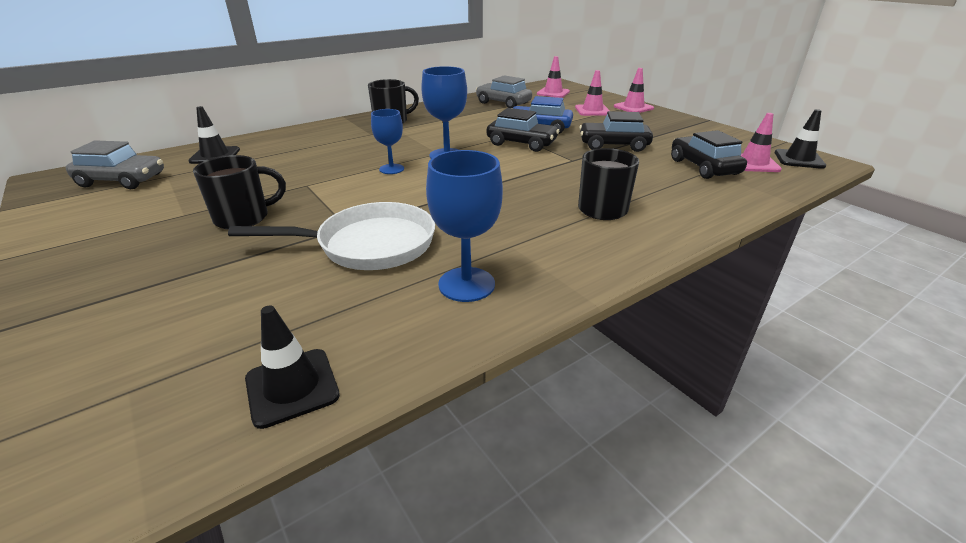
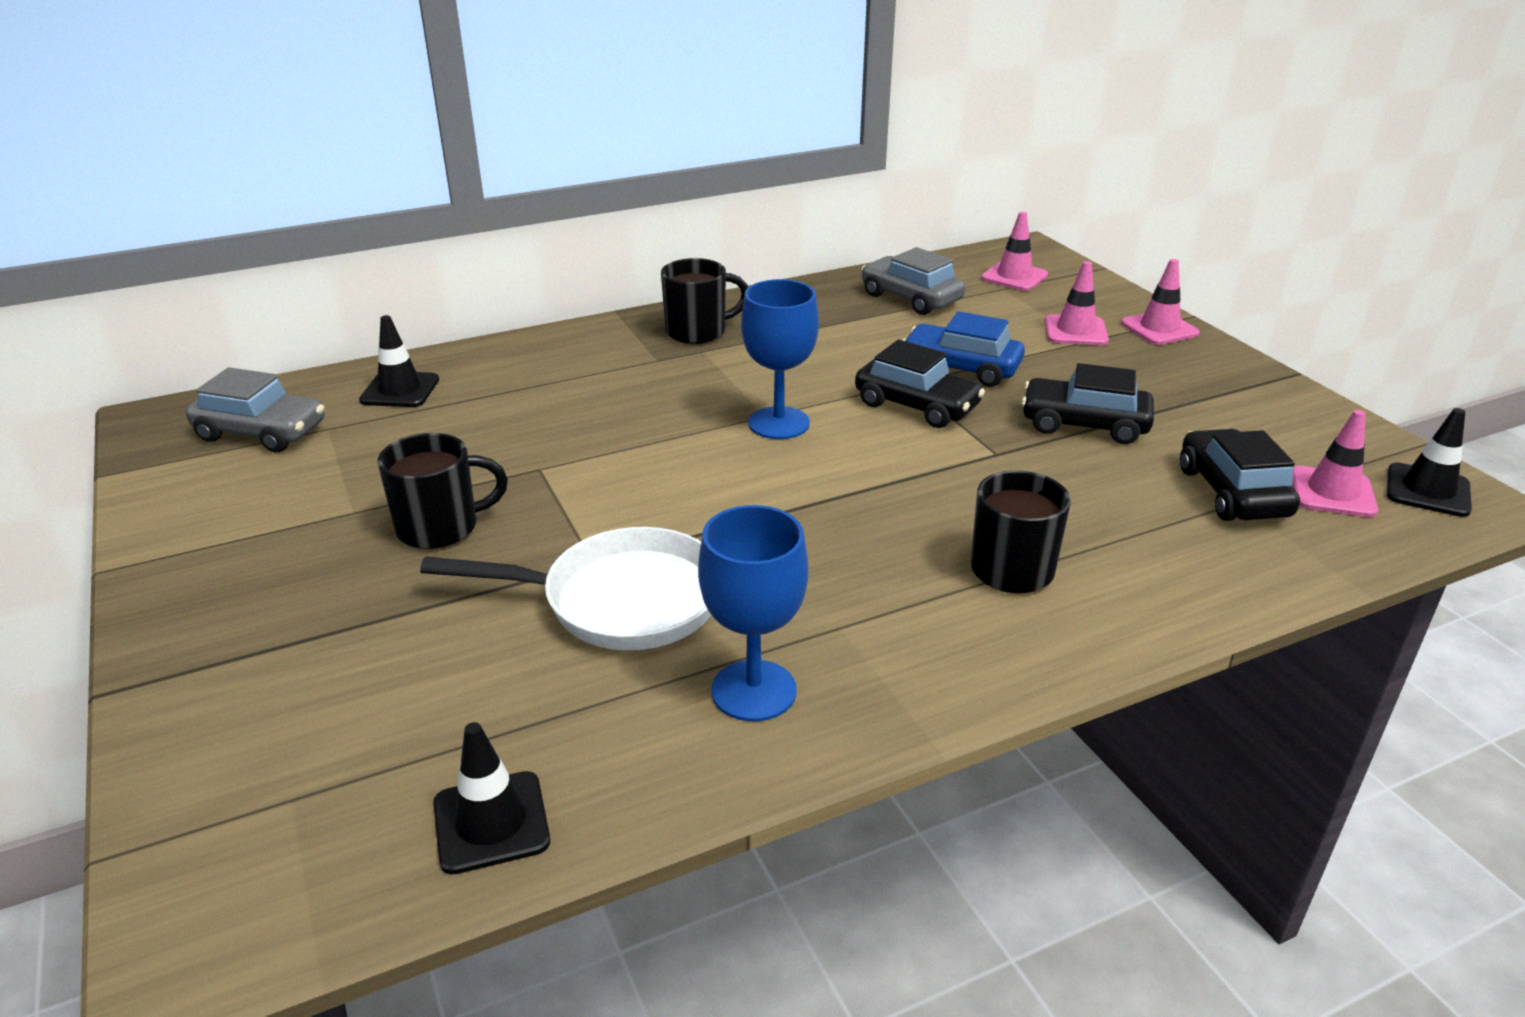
camera: 10 degrees right, 0 degrees up
blue goblet [371,109,404,174] -> none

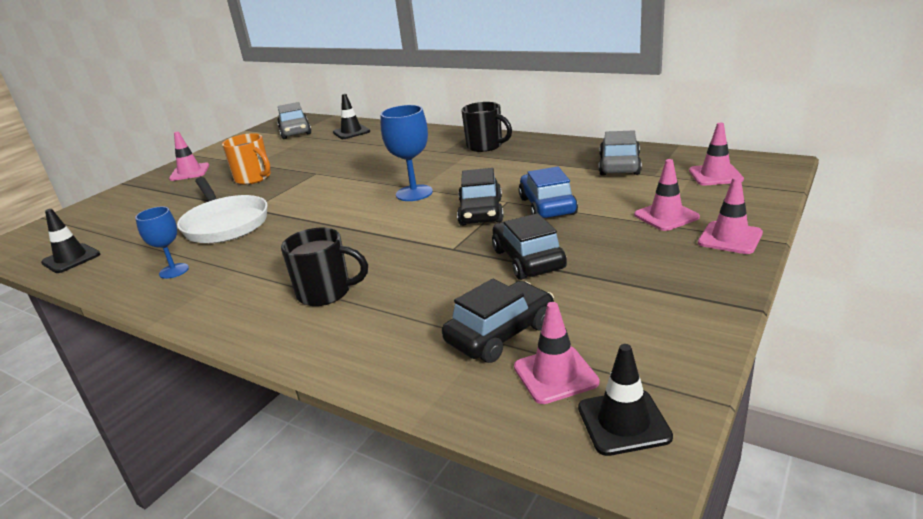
camera: 60 degrees right, 5 degrees down
black mug [377,433,508,549] -> orange mug [222,133,271,185]
blue goblet [698,505,808,721] -> blue goblet [135,206,189,279], size x0.66
none -> pink traffic cone [169,132,209,181]

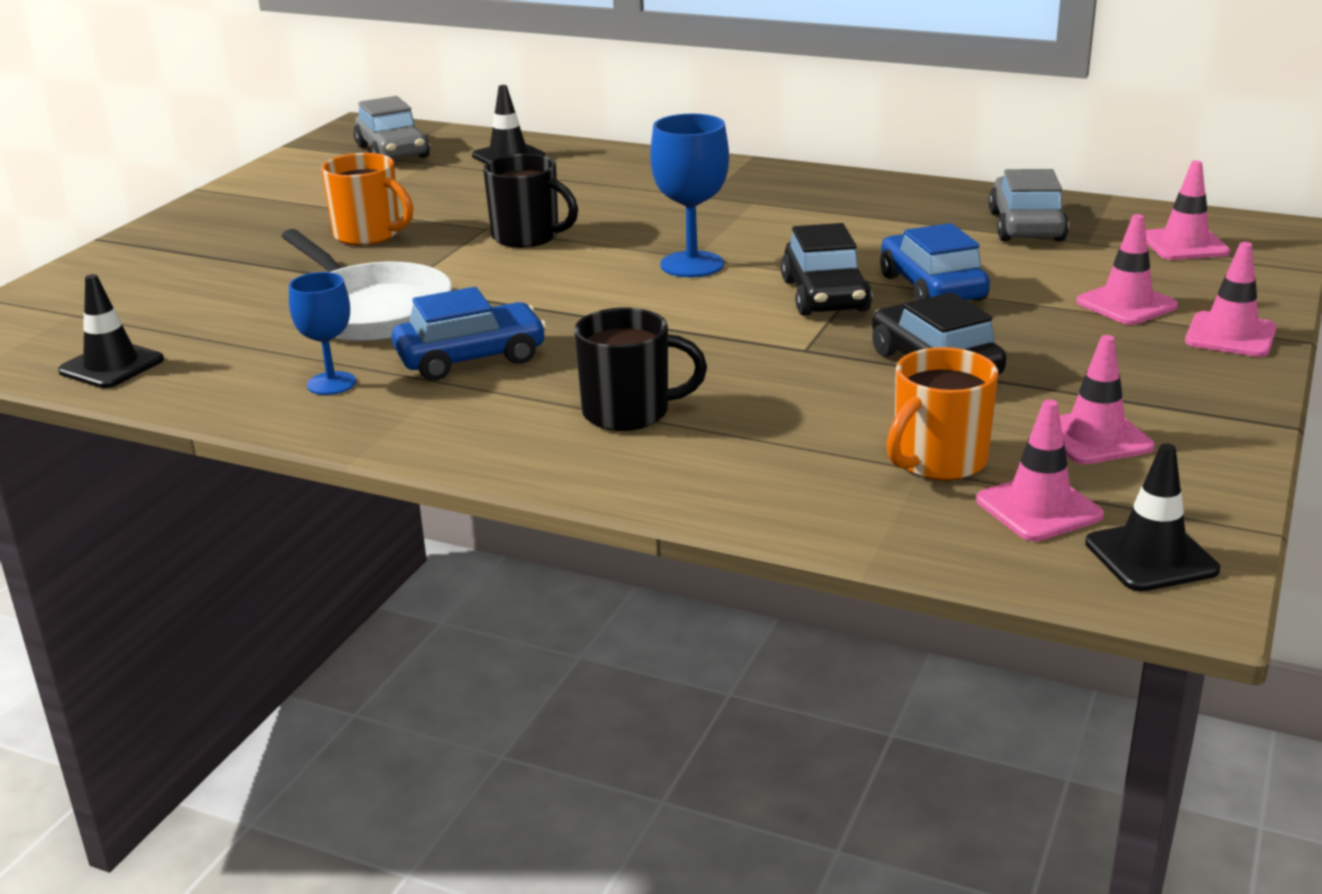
camera: 10 degrees left, 0 degrees up
pink traffic cone [169,132,209,181] -> pink traffic cone moved to [1059,335,1155,465]
black car [442,279,554,363] -> orange mug [886,347,998,481]
black mug [461,102,512,152] -> black mug moved to [483,154,578,248]
none -> blue car [392,287,547,381]

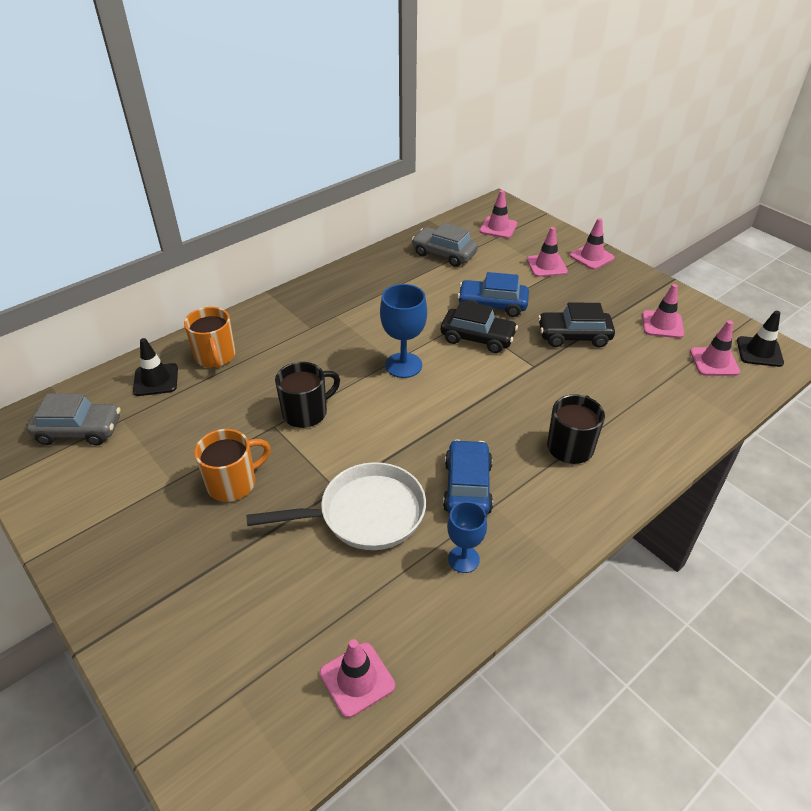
camera: 65 degrees left, 15 degrees up
black traffic cone [58,274,164,388] -> pink traffic cone [320,639,395,718]
orange mug [886,347,998,481] -> orange mug moved to [184,307,236,368]

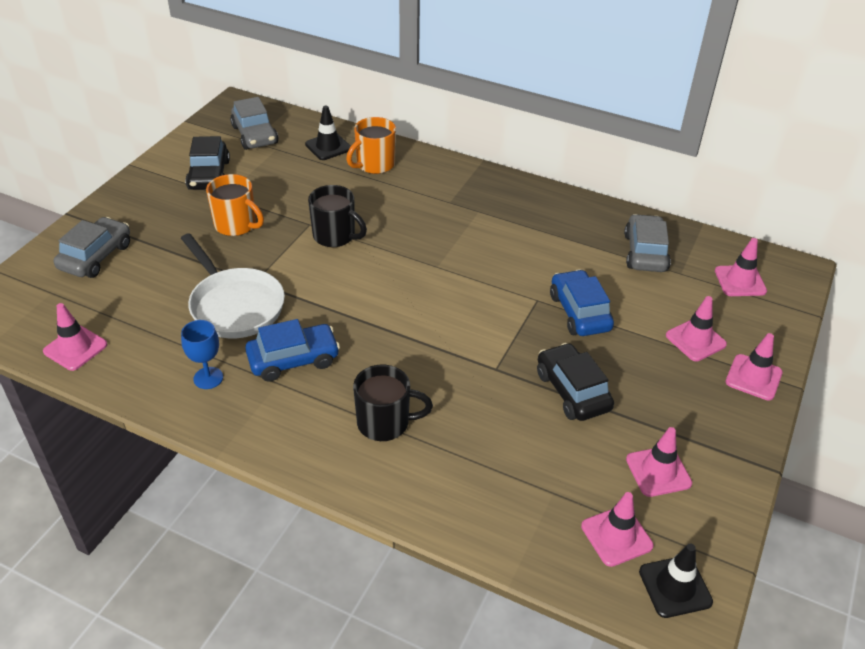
camera: 65 degrees right, 0 degrees up
blue goblet [380,284,427,378] -> none
black car [441,300,518,353] -> black car moved to [185,136,230,190]
none -> grey car [54,217,130,278]

